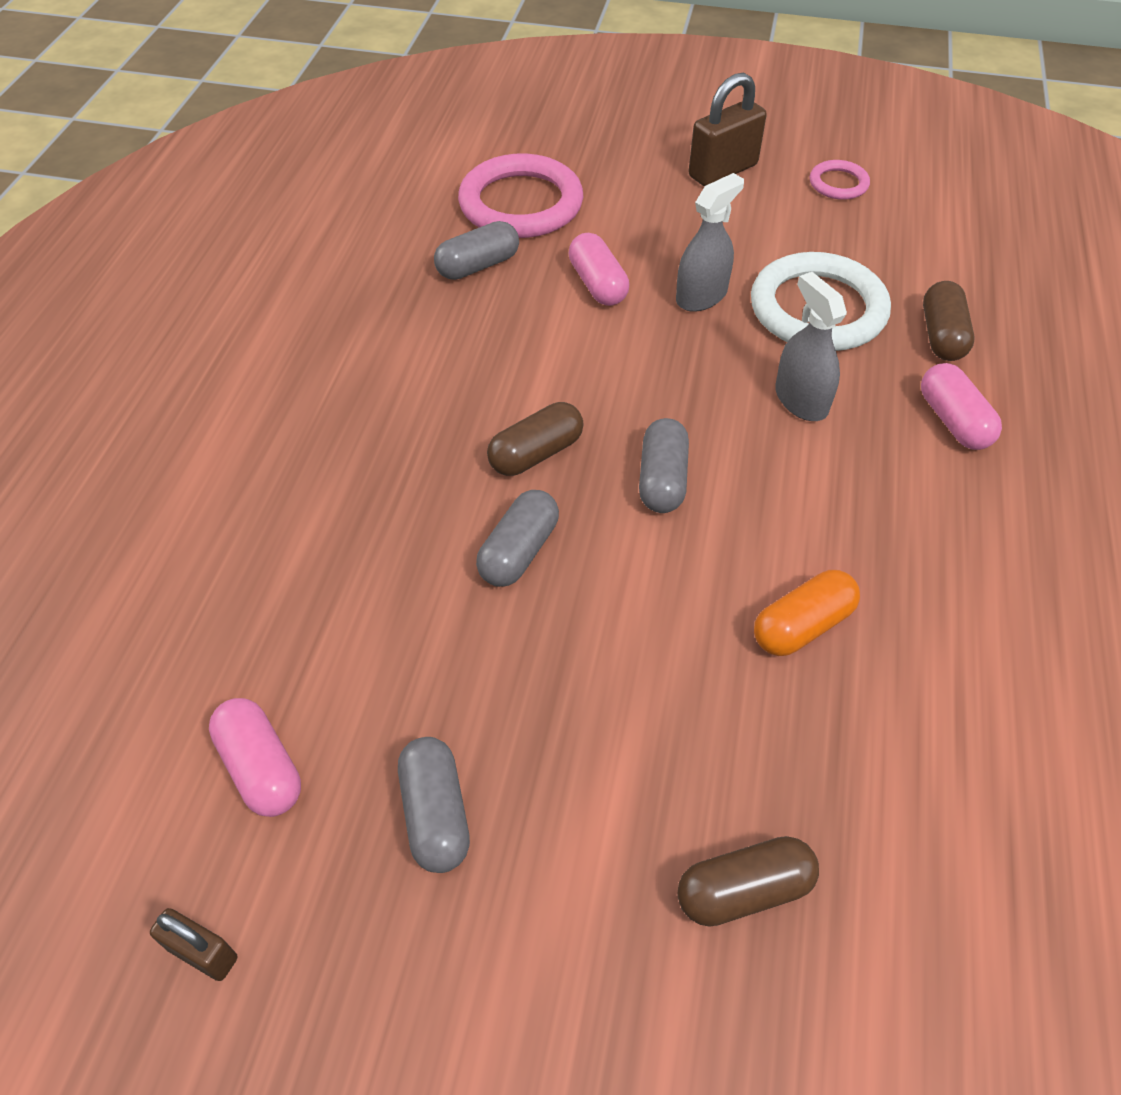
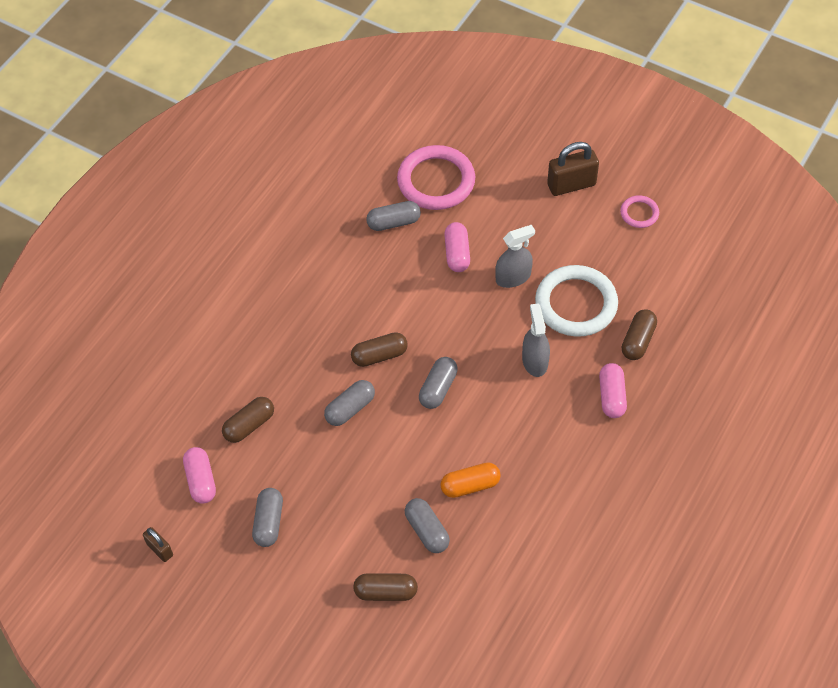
camera: 20 degrees right, 5 degrees up
none -> brown capsule [222,397,274,443]
none -> grey capsule [405,498,450,553]

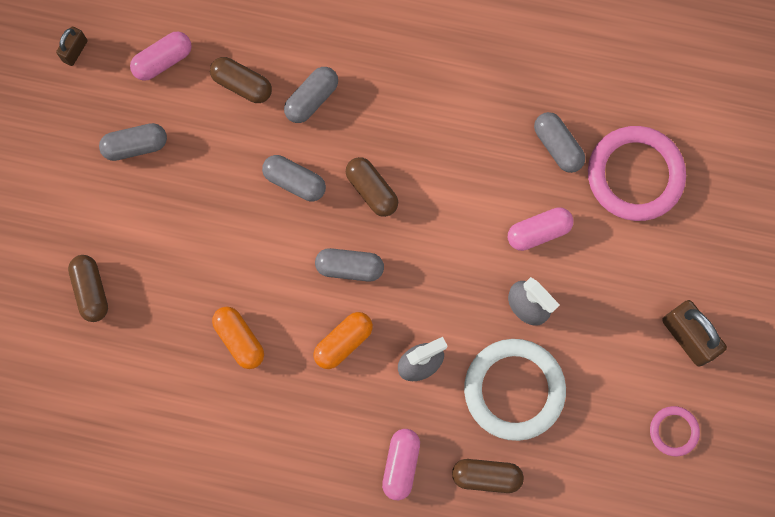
camera: 70 degrees right, 20 degrees up
grey capsule [405,498,450,553] -> grey capsule moved to [284,67,338,123]
pink capsule [599,363,627,418] -> pink capsule turned 60 degrees counterclockwise [382,429,420,500]
none -> orange capsule [314,312,373,369]

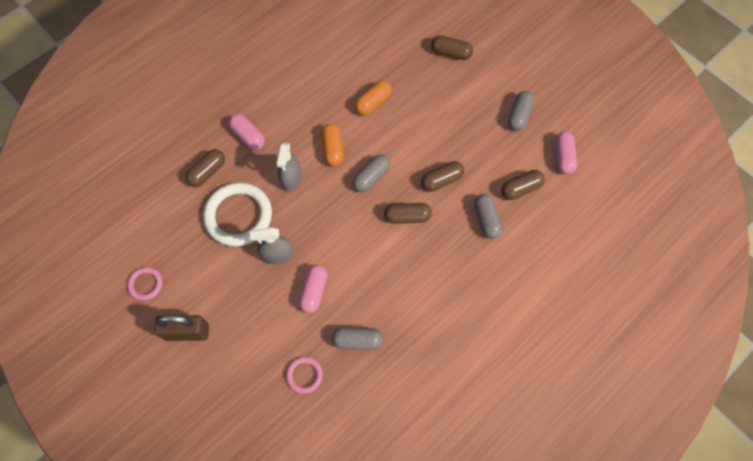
camera: 125 degrees right, 10 degrees down
brown padlock [56,27,87,66] -> none
orange capsule [212,307,264,369] -> orange capsule turned 45 degrees counterclockwise [355,81,392,115]
grey capsule [262,155,326,201] -> brown capsule [421,161,464,192]
pink ring [588,126,686,221] -> pink ring [286,357,323,394], size x0.49

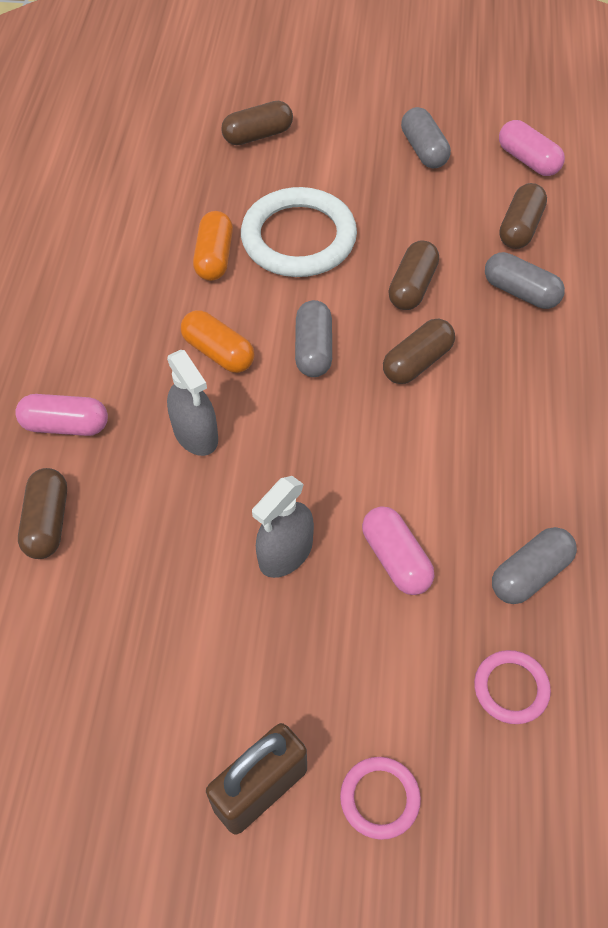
camera: 40 degrees left, 10 degrees down
pink ring [127,267,163,301] -> pink ring moved to [340,757,421,840]
white ring [203,182,272,247] -> white ring moved to [241,187,357,277]

